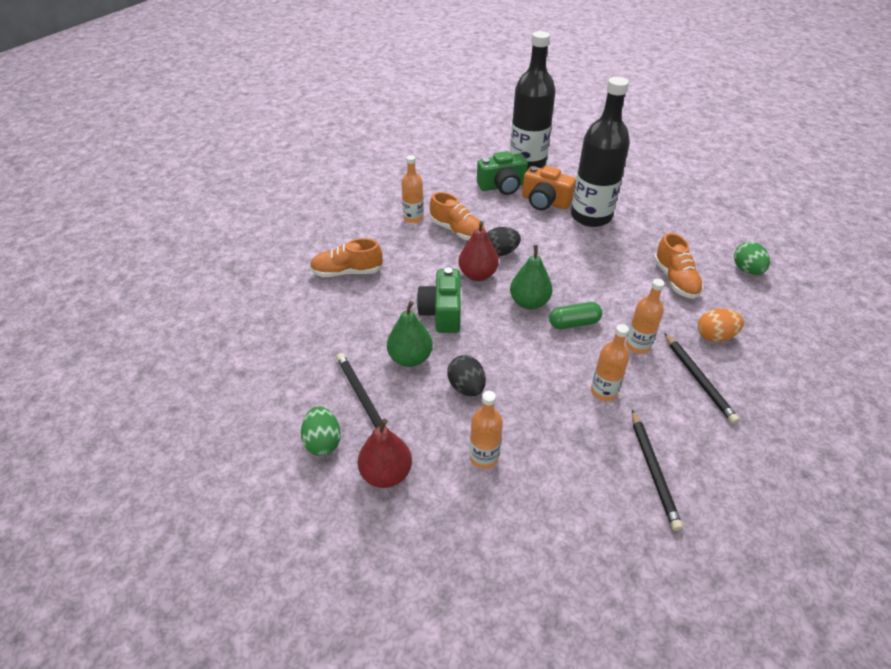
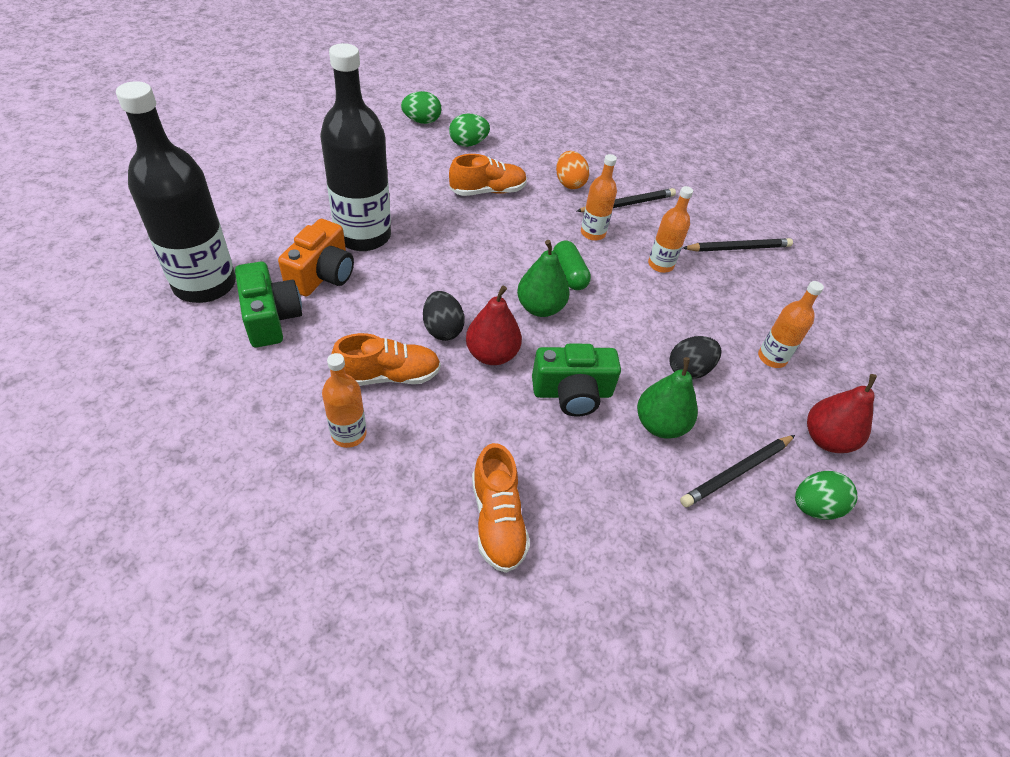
camera: 100 degrees left, 5 degrees up
orange shoe [430,192,485,240] -> orange shoe turned 45 degrees clockwise [331,333,441,386]
none -> green egg [401,91,441,124]

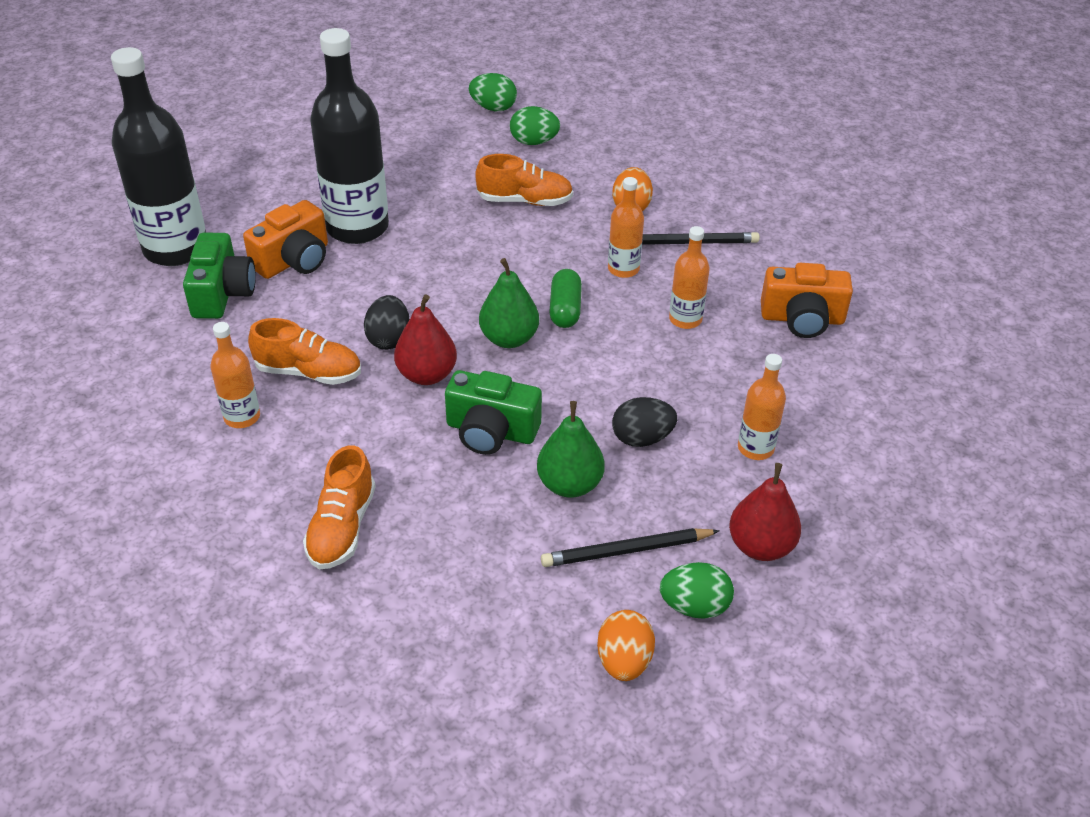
camera: 25 degrees right, 5 degrees down
black pencil [683,238,793,252] -> orange camera [761,263,853,338]
none -> orange egg [597,610,655,681]

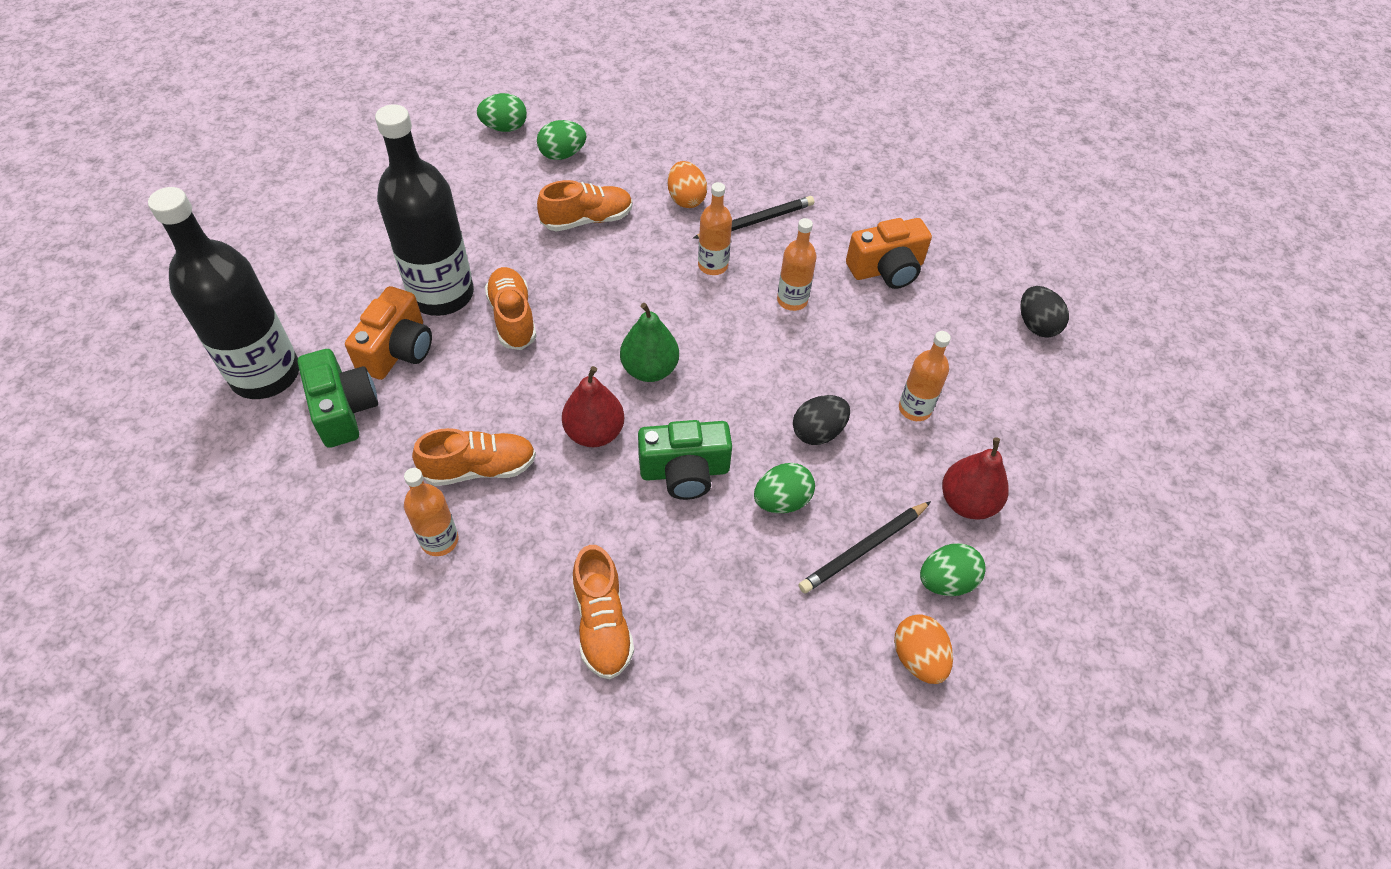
camera: 25 degrees left, 10 degrees up
black egg [364,295,409,350] -> black egg moved to [1020,286,1069,338]
green pear [537,401,605,498] -> green egg [754,463,815,513]
green capsule [549,269,582,328] -> none
none -> orange shoe [485,267,537,350]

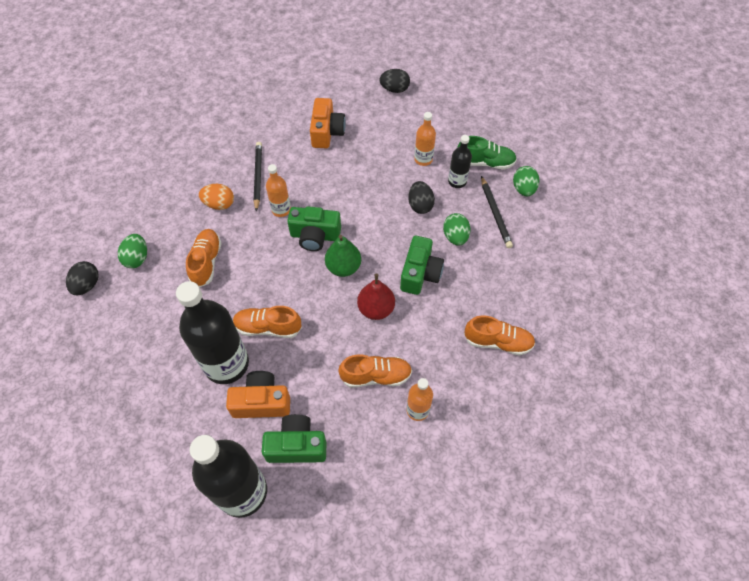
camera: 65 degrees left, 5 degrees up
orange camera [345,286,432,380] -> orange camera turned 45 degrees counterclockwise [226,371,290,418]
orange shoe [412,428,536,486] -> orange shoe turned 75 degrees clockwise [338,355,412,388]
green egg [477,93,527,132] -> black egg [66,261,99,295]
orange bottle [777,218,817,311] -> none
orange egg [894,614,953,684] -> none
red pear [942,438,1009,520] -> green shoe [457,136,517,170]
none -> green camera [287,206,341,251]
none -> black bottle [448,135,472,188]

